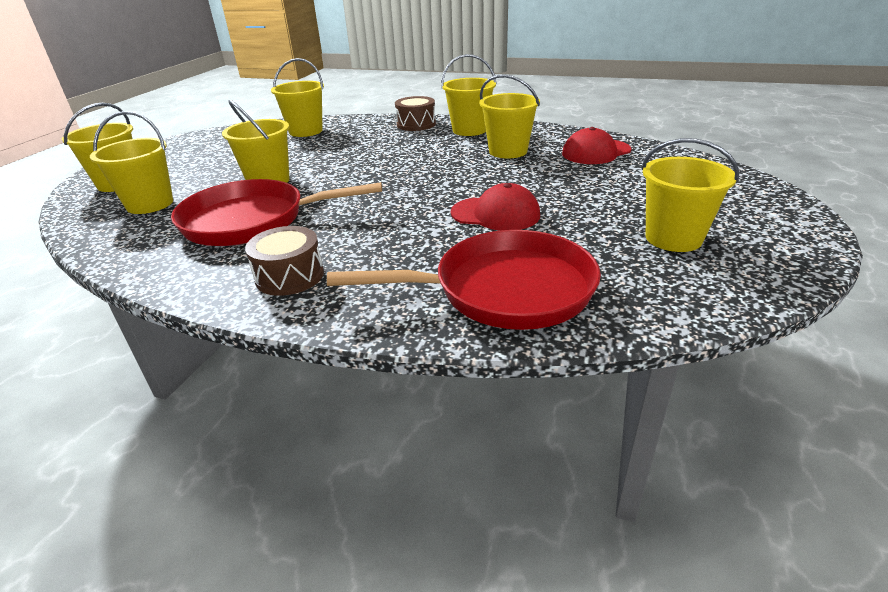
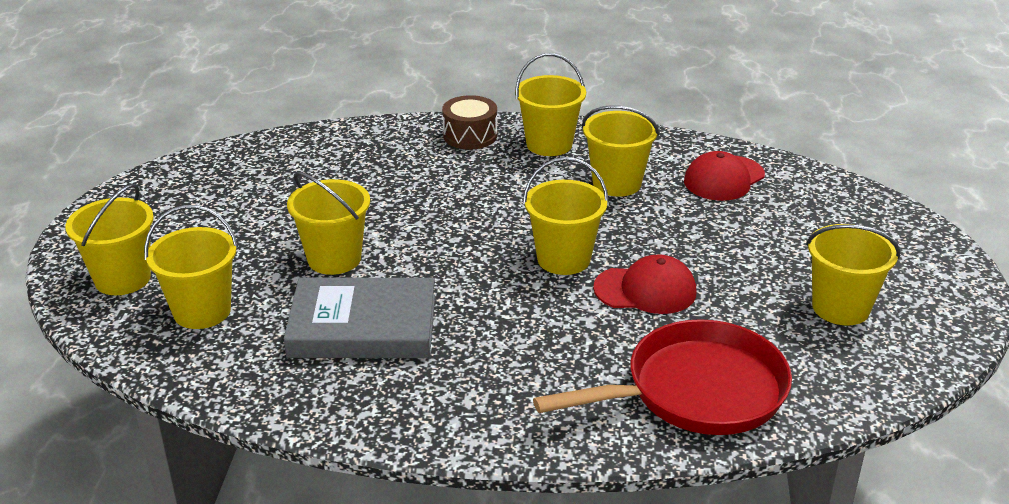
camera: 15 degrees left, 0 degrees up
red pan [171,179,382,246] -> grey book [284,277,435,358]
brown drum [245,226,324,296] -> none
yellow bucket [271,58,324,137] -> yellow bucket moved to [523,157,609,275]

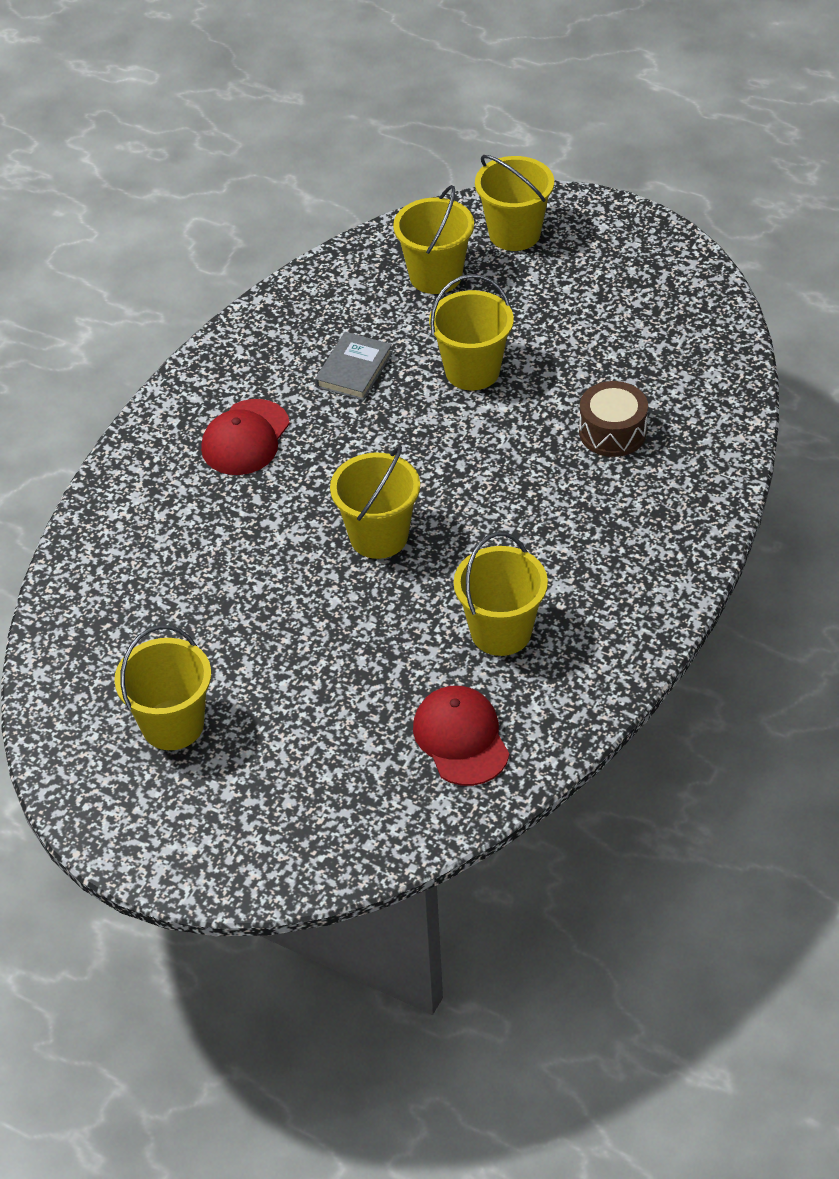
camera: 115 degrees right, 15 degrees up
grey book [284,277,435,358] -> grey book [315,332,392,401], size x0.55
brown drum [442,95,497,149] -> brown drum moved to [579,381,648,457]
yellow bucket [515,53,586,156] -> none
red pan [533,319,792,435] -> none
red cap [593,254,696,314] -> red cap moved to [201,399,290,475]

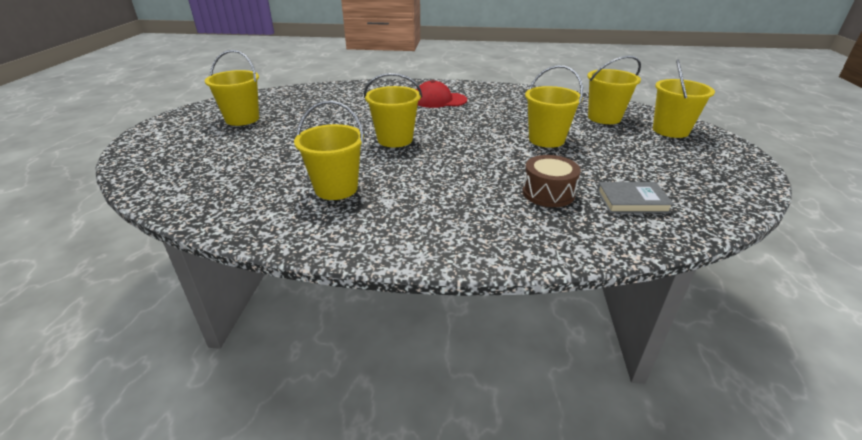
camera: 65 degrees right, 15 degrees down
grey book [315,332,392,401] -> grey book moved to [597,182,674,213]
red cap [413,686,509,786] -> none

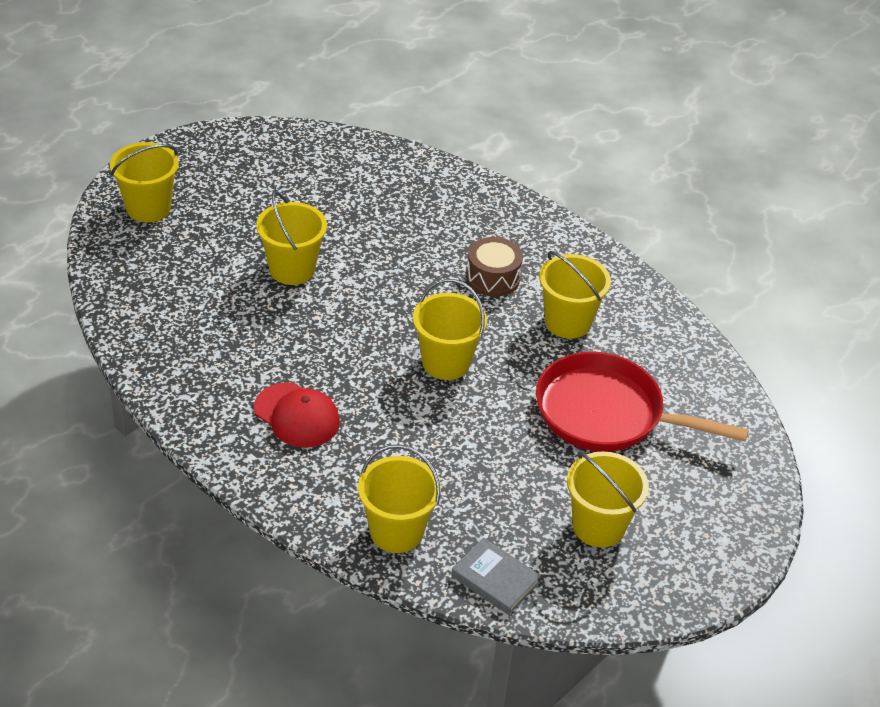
camera: 145 degrees left, 10 degrees up
brown drum [522,155,581,207] -> brown drum moved to [466,237,523,297]
yellow bucket [587,56,641,124] -> yellow bucket moved to [358,445,441,553]
grey book [597,182,674,213] -> grey book moved to [451,538,541,615]
none -> red pan [536,352,749,452]

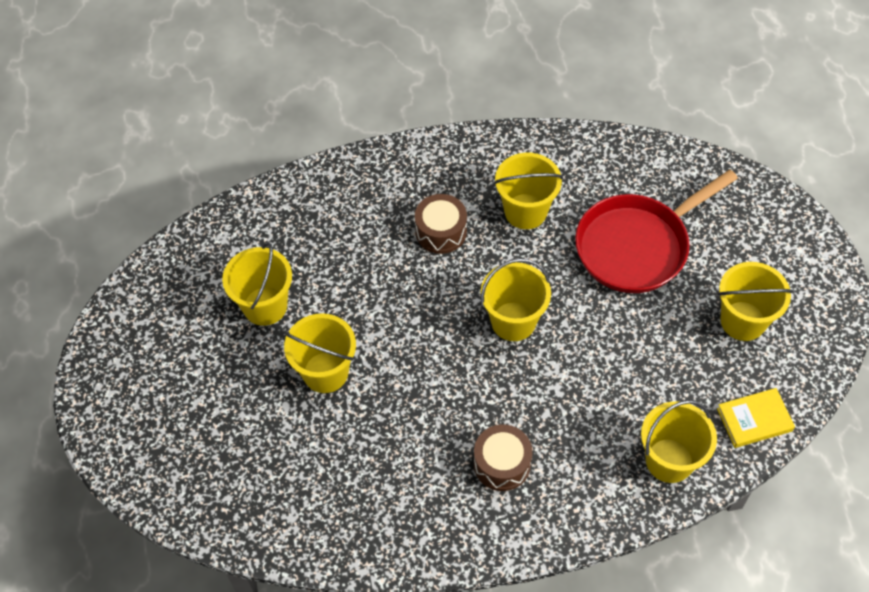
camera: 50 degrees left, 15 degrees up
yellow bucket [110,142,179,222] -> yellow bucket moved to [222,243,292,326]
red cap [254,382,340,448] -> brown drum [474,424,532,491]
grey book [451,538,541,615] -> yellow book [717,388,795,448]

